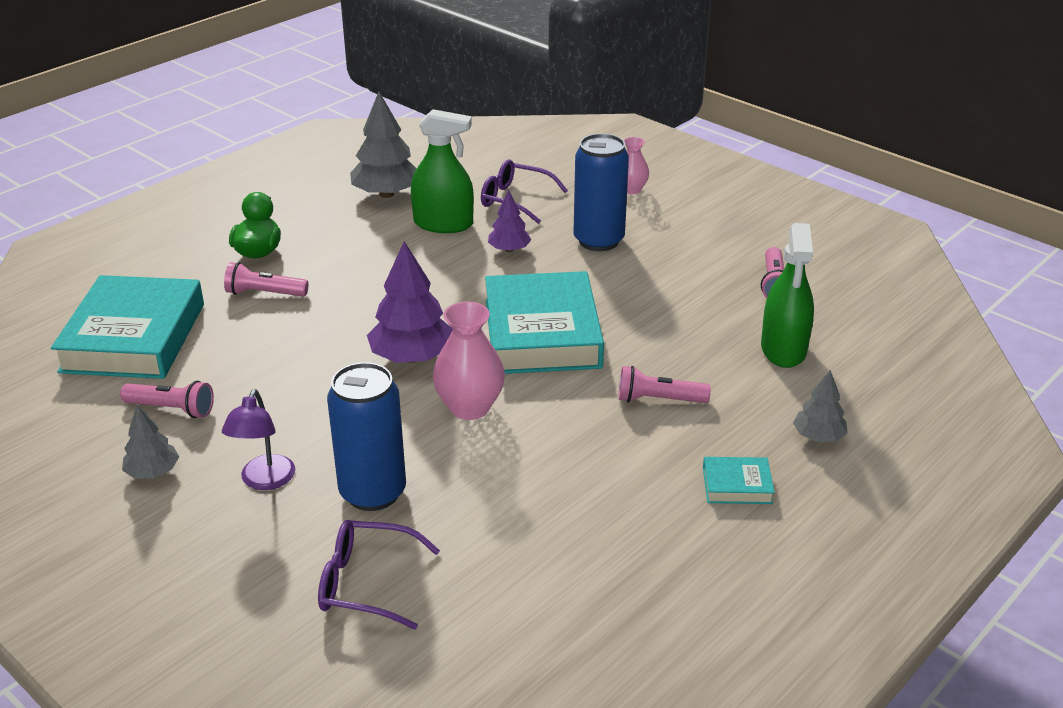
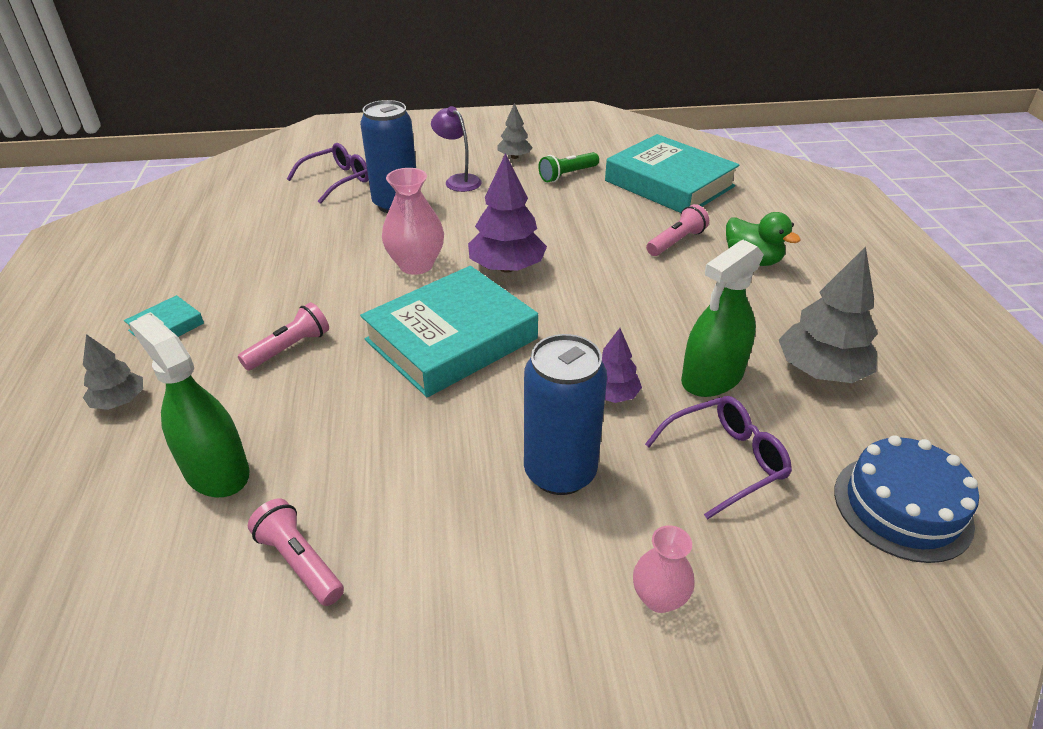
camera: 130 degrees right, 5 degrees up
pink flashlight [120,381,214,418] -> green flashlight [538,152,599,182]
turquoise book [485,271,604,374] -> turquoise book turned 75 degrees counterclockwise [360,266,538,397]
none -> blue cake [834,435,979,563]

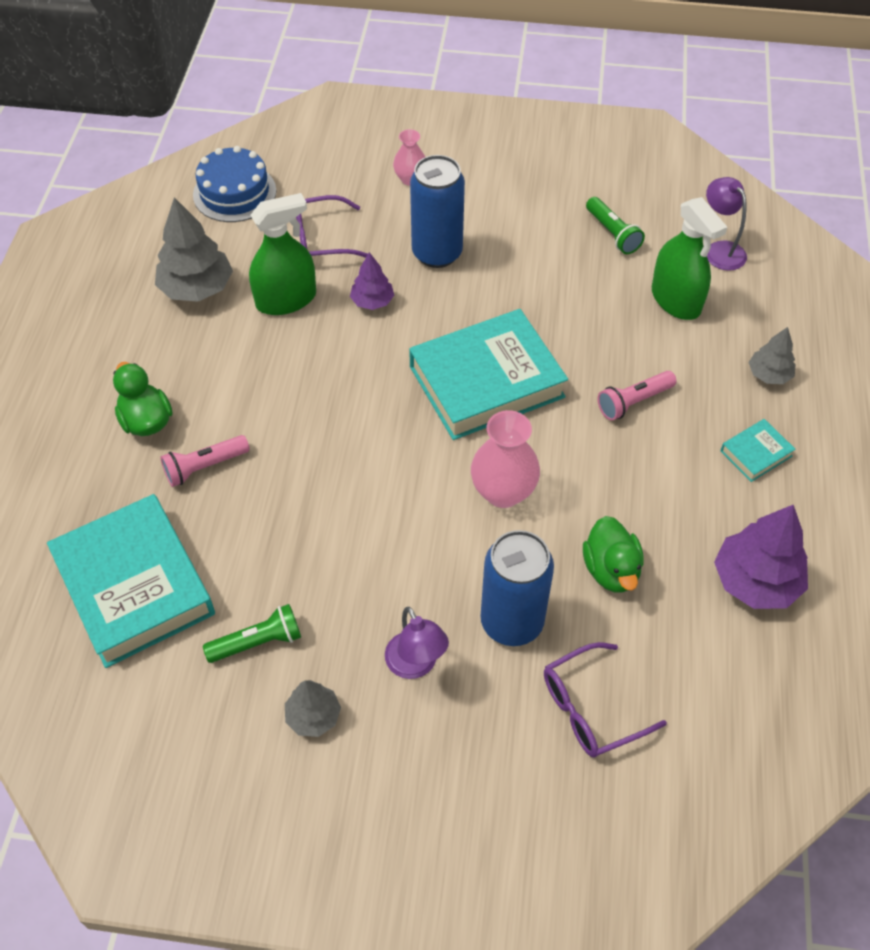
camera: 165 degrees left, 15 degrees up
pink flashlight [248,498,344,606] -> green flashlight [586,197,645,254]
purple tree [468,153,547,273] -> purple tree moved to [714,505,808,609]
none -> green duck [583,516,644,593]
none -> purple lamp [706,177,747,271]

